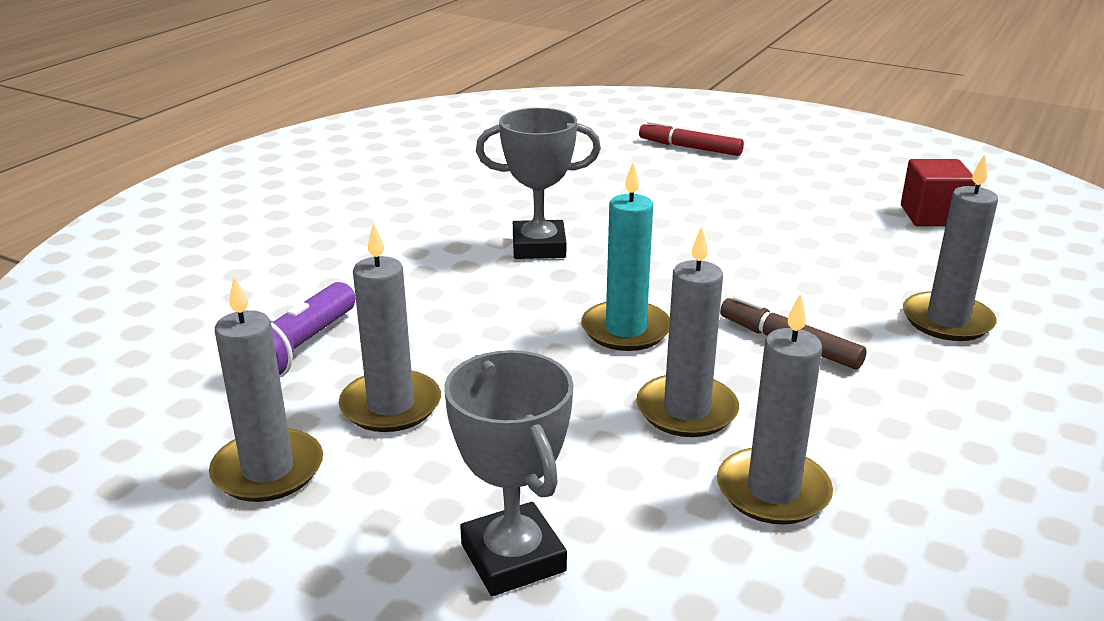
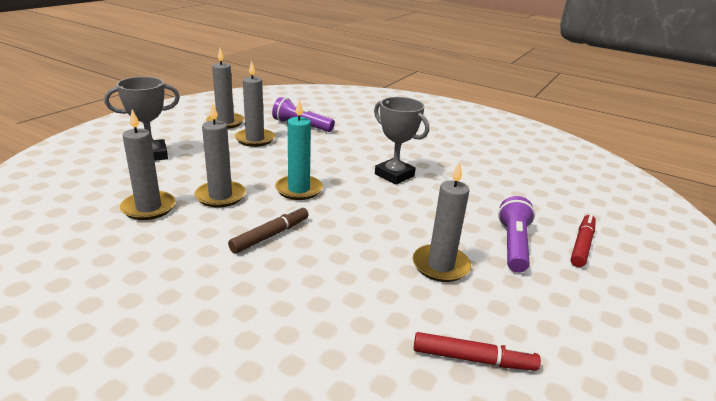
camera: 90 degrees right, 0 degrees up
grey trophy [476,108,601,259] -> grey trophy turned 45 degrees counterclockwise [374,97,429,185]
red cube [901,159,976,226] -> red marker [414,332,541,371]
grey candle [903,154,998,341] -> grey candle moved to [413,162,471,282]
none -> purple flashlight [498,196,535,273]

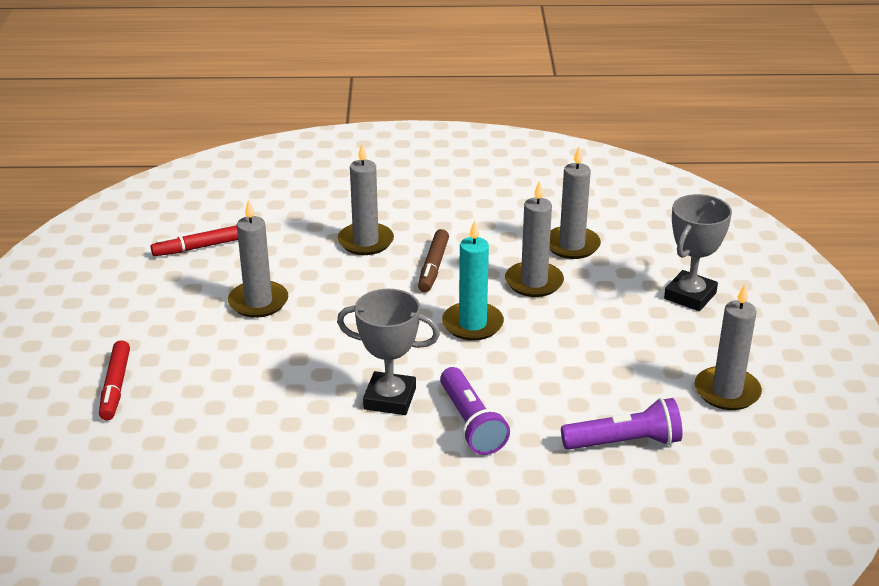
camera: 150 degrees right, 5 degrees up
grey candle [235,61,275,147] -> grey candle moved to [338,143,394,255]
purple flashlight [498,196,535,273] -> purple flashlight moved to [440,367,510,455]

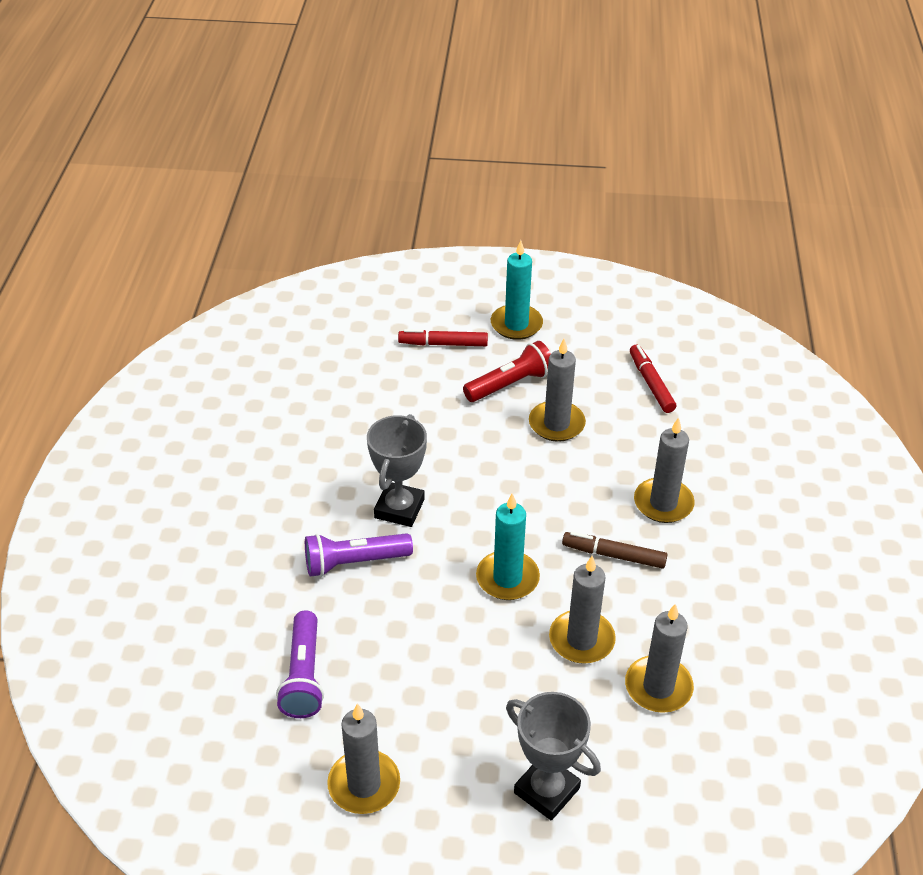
camera: 95 degrees right, 10 degrees up
none -> red flashlight [463,341,551,402]
none -> turquoise candle [491,240,543,340]

